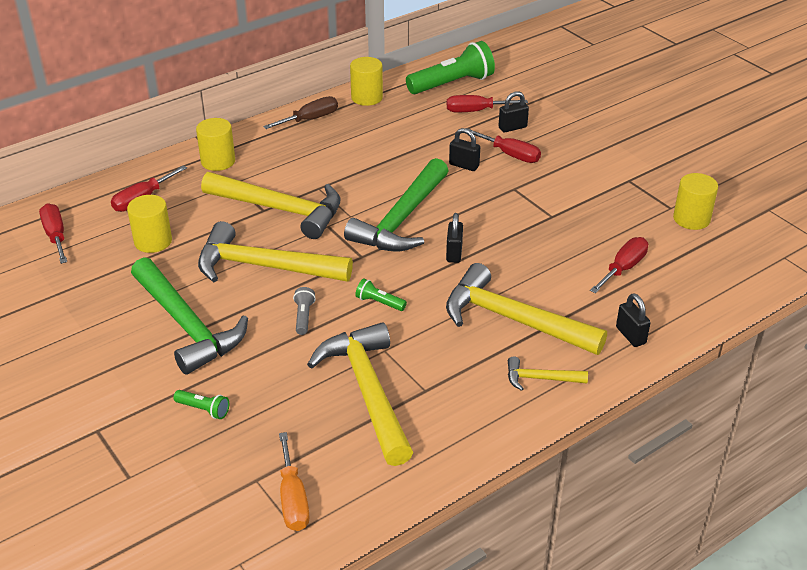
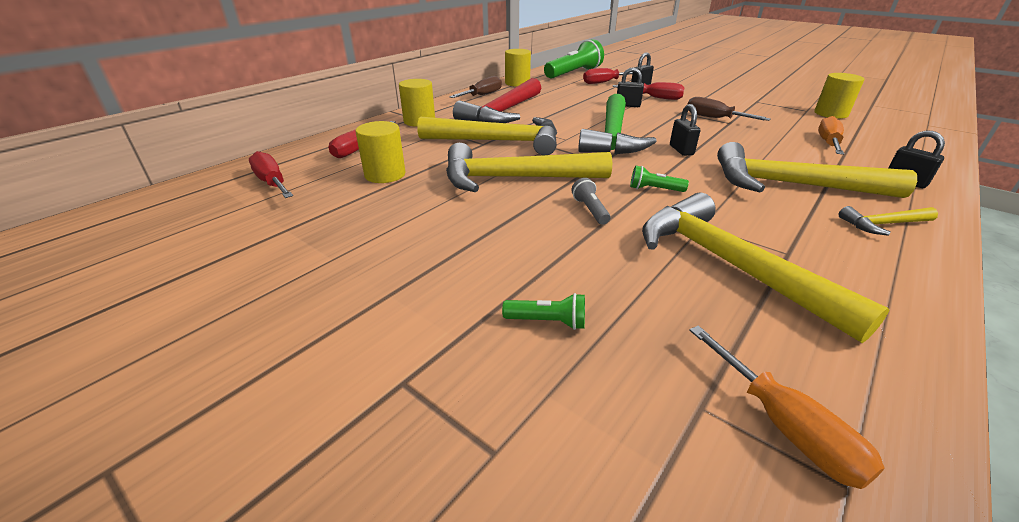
camera: 15 degrees left, 5 degrees down
green hammer [131,257,248,375] -> none
red screwdriver [590,237,648,293] -> orange screwdriver [818,116,844,155]
none -> red hammer [453,78,541,123]
none -> brown screwdriver [687,97,771,121]

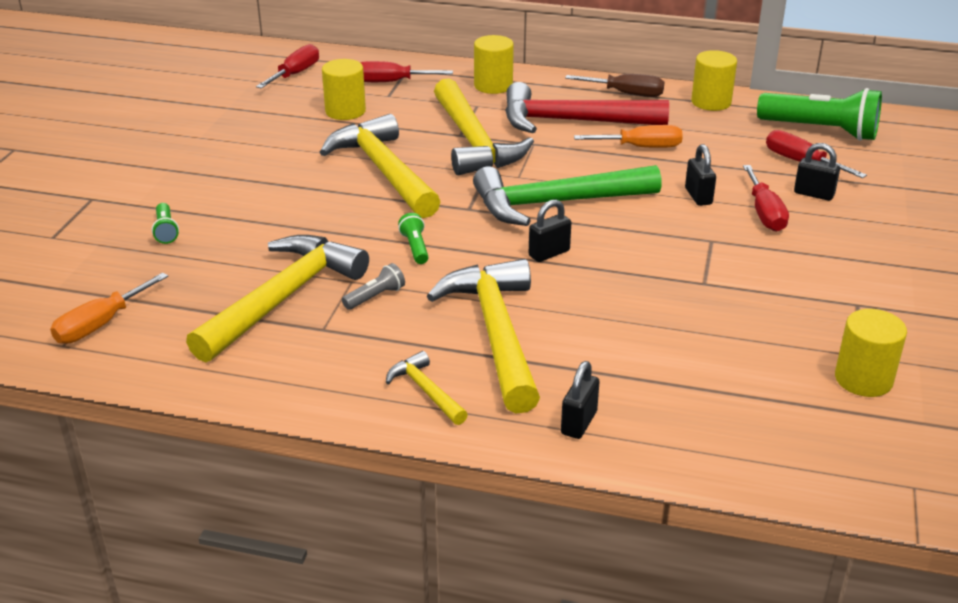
camera: 65 degrees right, 0 degrees up
grey flashlight [571,178,611,225] -> grey flashlight moved to [342,263,405,310]
brown screwdriver [687,97,771,121] -> none
orange screwdriver [818,116,844,155] -> orange screwdriver moved to [574,125,683,148]

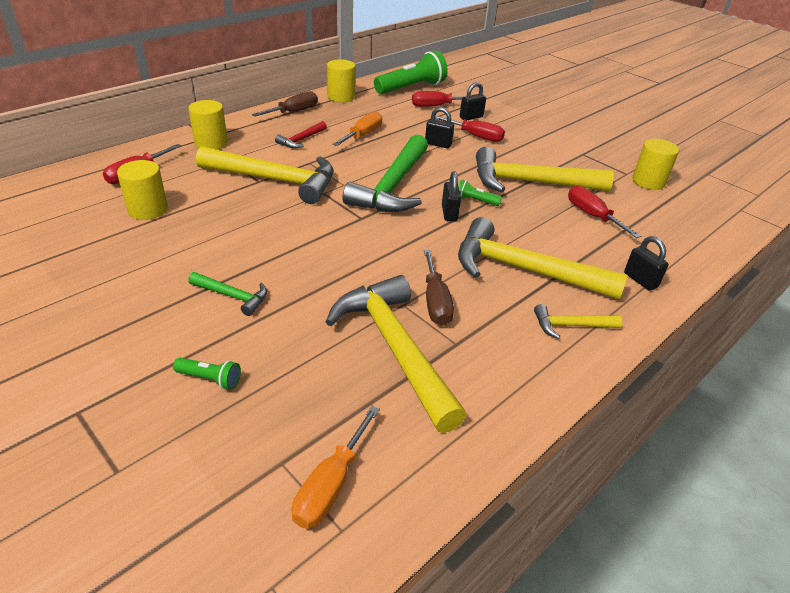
camera: 60 degrees left, 5 degrees up
orange screwdriver [50,273,168,344] -> orange screwdriver turned 45 degrees clockwise [291,406,380,529]
red screwdriver [256,44,319,89] -> red screwdriver moved to [568,186,641,238]
yellow hammer [320,114,441,218] -> yellow hammer moved to [476,147,614,192]
grey flashlight [342,263,405,310] -> brown screwdriver [424,249,454,326]
green flashlight [398,213,428,264] -> green flashlight moved to [458,179,502,206]
red hammer [505,82,669,133] -> red hammer [275,121,327,148], size x0.46
none -> green hammer [188,272,267,316]

